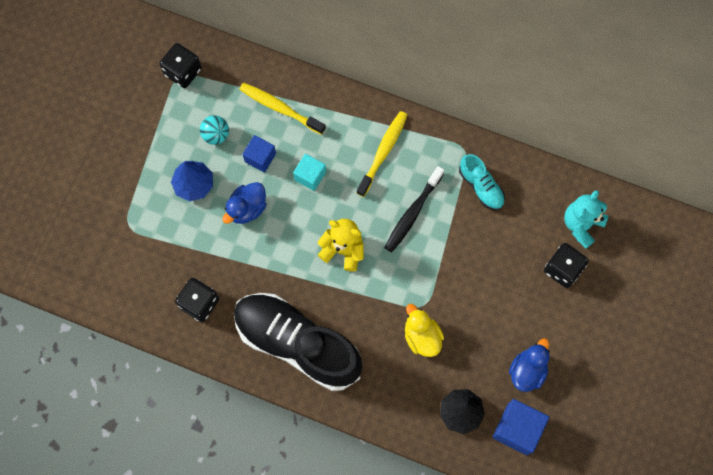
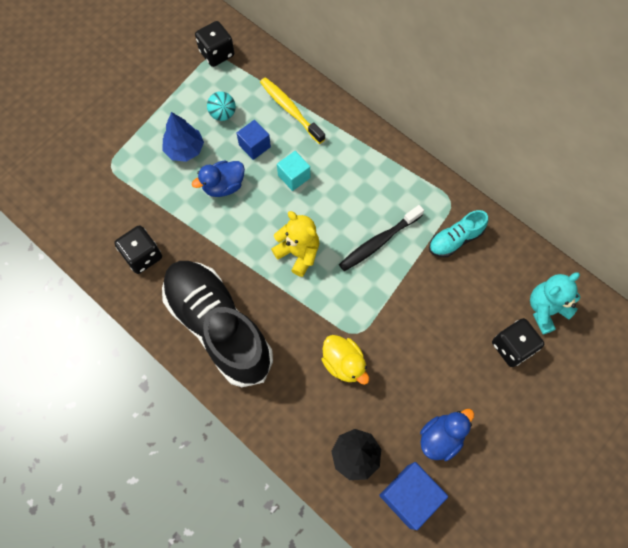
camera: 20 degrees right, 5 degrees down
yellow toothbrush [357,111,407,197] -> none
yellow duck [405,304,444,357] -> yellow duck turned 150 degrees clockwise [322,335,369,385]
turquoise shoe [459,154,505,210] -> turquoise shoe turned 75 degrees clockwise [429,210,488,257]

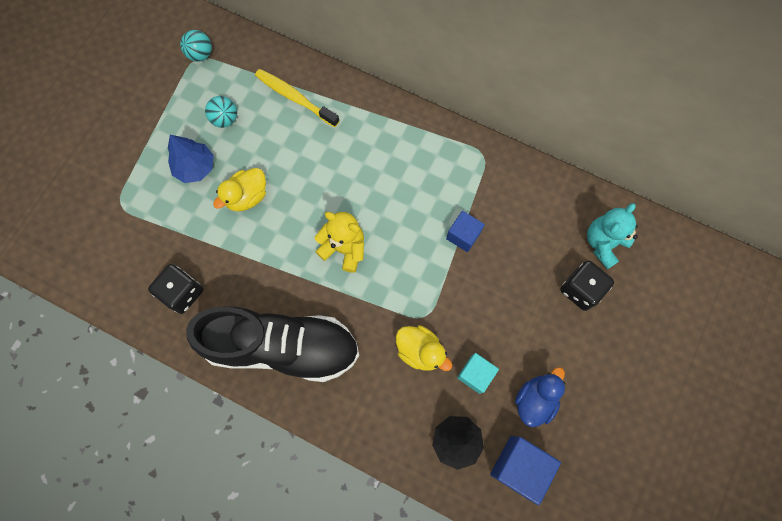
camera: 15 degrees left, 5 degrees up
black shoe [162,261,273,387] -> black shoe turned 150 degrees clockwise [186,307,359,382]
blue duck [192,160,245,197] -> yellow duck [213,168,266,212]
black dice [195,21,234,67] -> turquoise ball [180,30,212,62]
blue cube [236,120,271,160] -> blue cube moved to [446,211,485,252]
turquoise cube [277,151,310,191] -> turquoise cube moved to [457,353,499,394]
black toothbrush [339,205,424,271] -> none
turquoise shoe [429,210,488,257] -> none

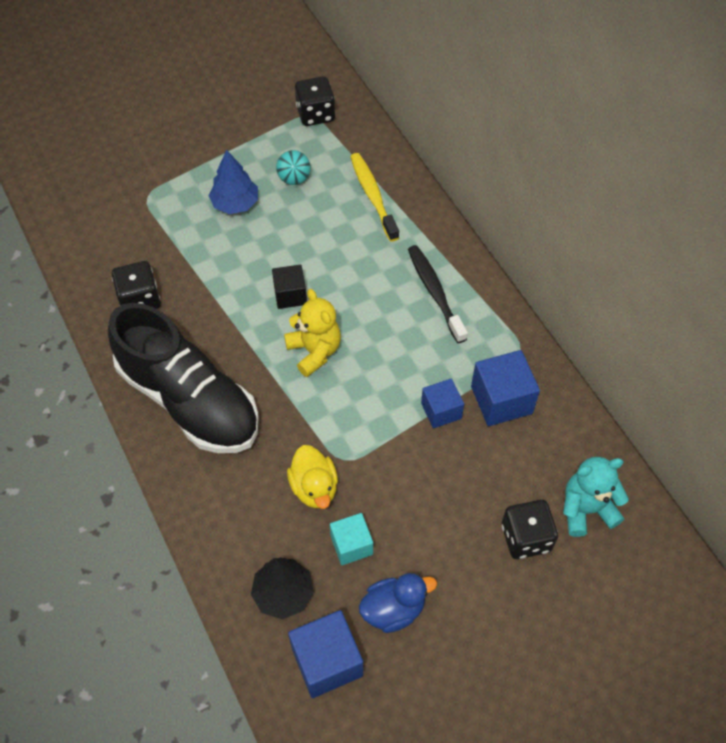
camera: 35 degrees right, 15 degrees down
turquoise ball [180,30,212,62] -> black dice [295,76,335,126]
yellow duck [213,168,266,212] -> none
none -> black cube [272,265,307,309]
none -> black toothbrush [408,245,468,343]
none -> blue cube [471,350,540,426]

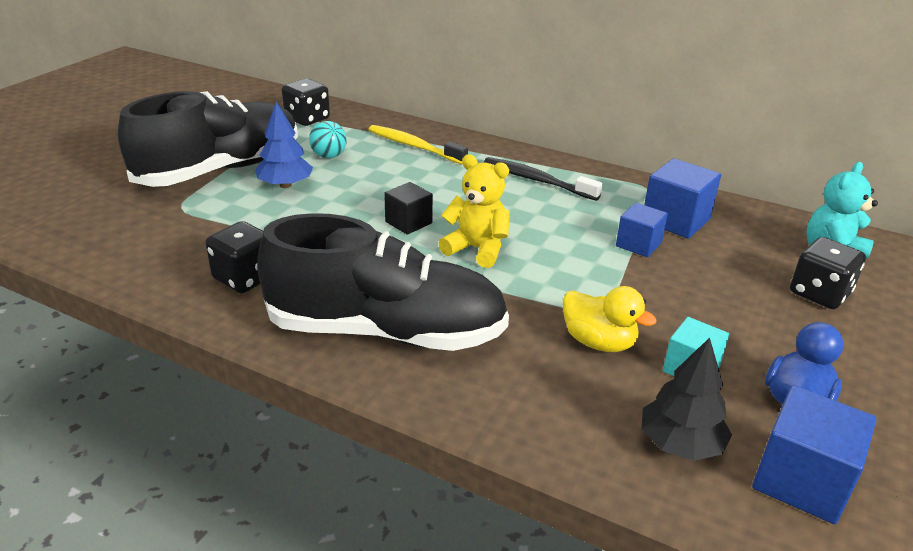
camera: 35 degrees left, 25 degrees down
none -> black shoe [118,91,298,187]

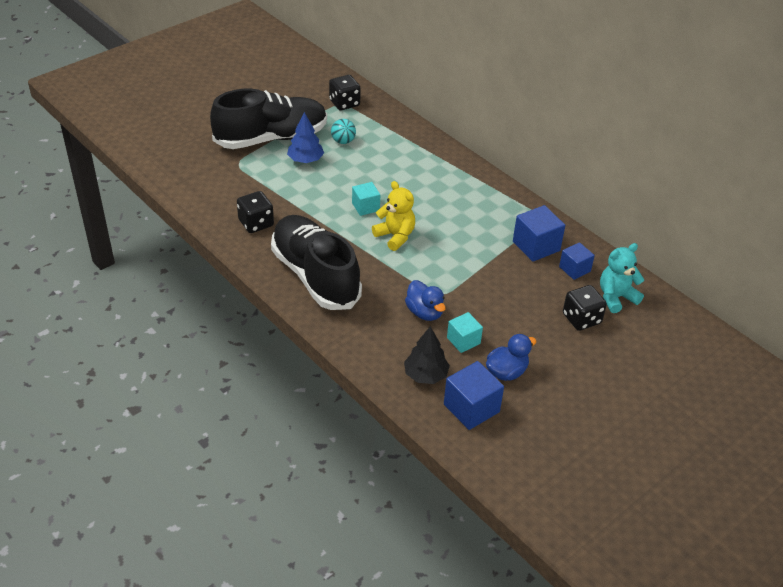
camera: 20 degrees right, 10 degrees up
black shoe [257,213,509,351] -> black shoe turned 150 degrees counterclockwise [271,215,362,310]
yellow toothbrush [369,125,468,164] -> none
black cube [384,182,433,235] -> turquoise cube [352,182,380,216]
black toothbrush [484,157,603,201] -> none
yellow duck [563,286,657,352] -> blue duck [405,280,446,321]
blue cube [616,203,668,257] -> blue cube moved to [559,242,595,280]

